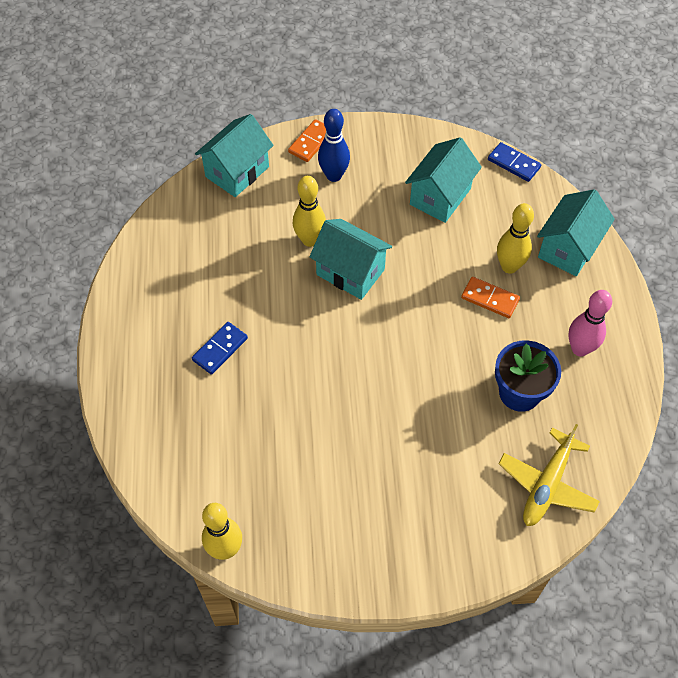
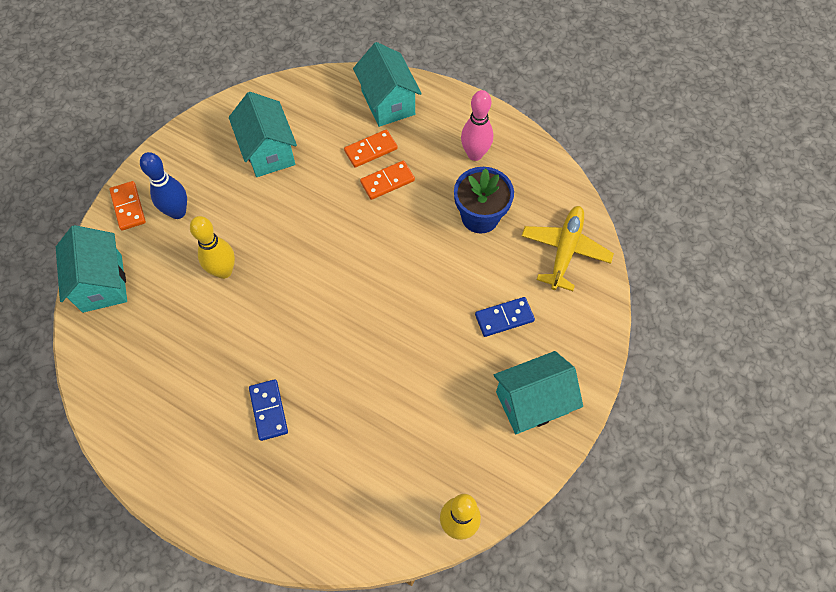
camera: 55 degrees left, 5 degrees up
turquoise house [310,219,392,300] -> turquoise house moved to [494,351,583,434]
blue domino [488,142,541,182] -> blue domino moved to [475,297,535,337]
yellow bowling pin [497,203,534,274] -> orange domino [344,129,398,168]
yellow plane [498,424,600,526] -> yellow plane turned 135 degrees counterclockwise [522,206,614,291]

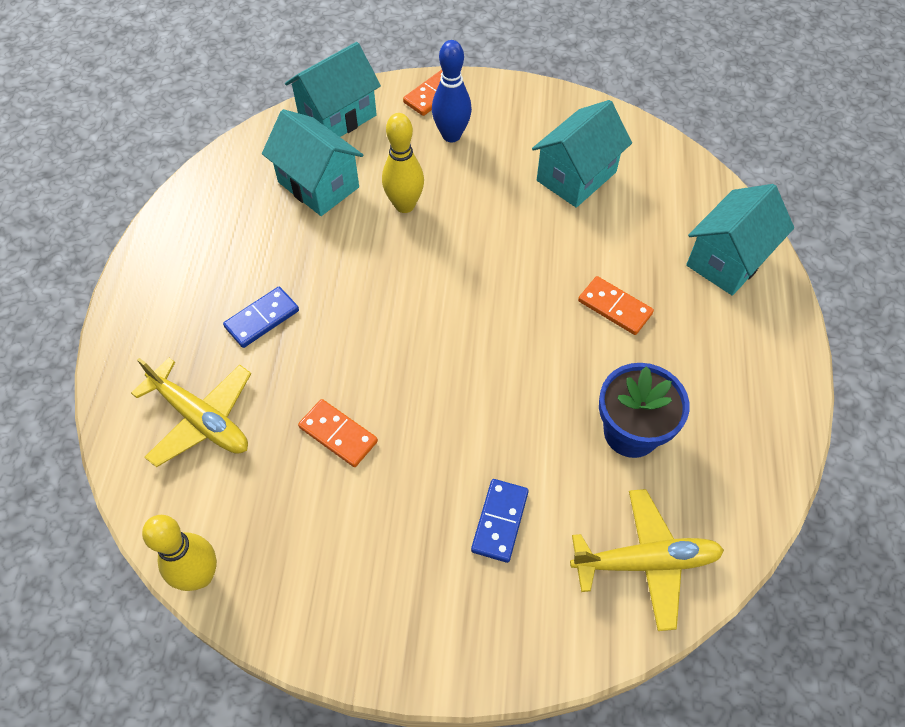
camera: 65 degrees right, 5 degrees down
orange domino [344,129,398,168] -> orange domino moved to [298,399,378,467]
pink bowling pin [461,90,493,161] -> none
blue domino [475,297,535,337] -> blue domino turned 60 degrees clockwise [471,479,529,563]
turquoise house [494,351,583,434] -> turquoise house moved to [262,109,363,216]
none -> yellow plane [131,358,251,467]

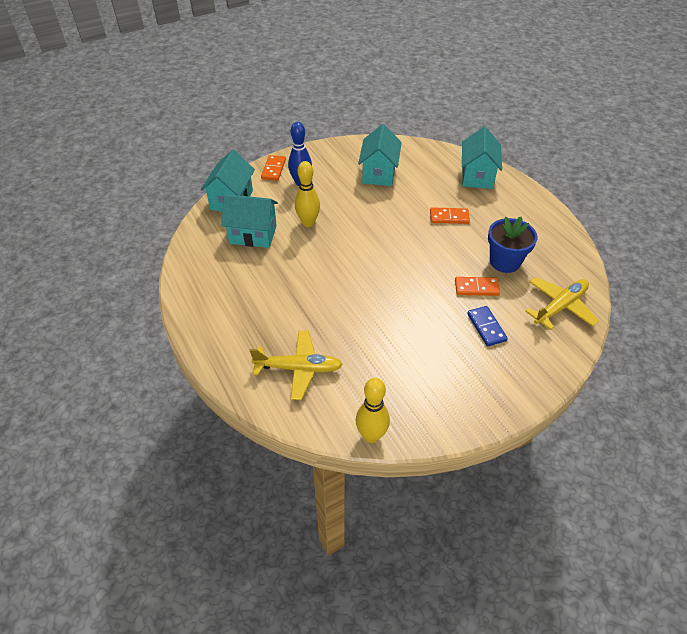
camera: 35 degrees left, 10 degrees down
blue domino [223,287,299,348] -> none
orange domino [298,399,378,467] -> orange domino moved to [455,277,500,296]

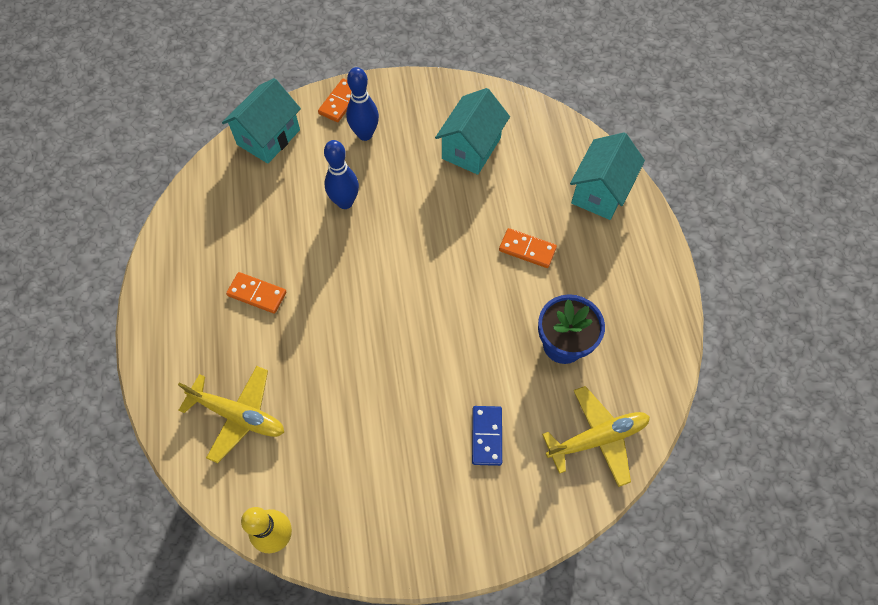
camera: 20 degrees right, 15 degrees up
turquoise house [221,194,278,248] -> none
yellow bowling pin [295,161,320,227] -> blue bowling pin [324,140,359,209]
orange domino [455,277,500,296] -> orange domino moved to [226,272,287,314]

